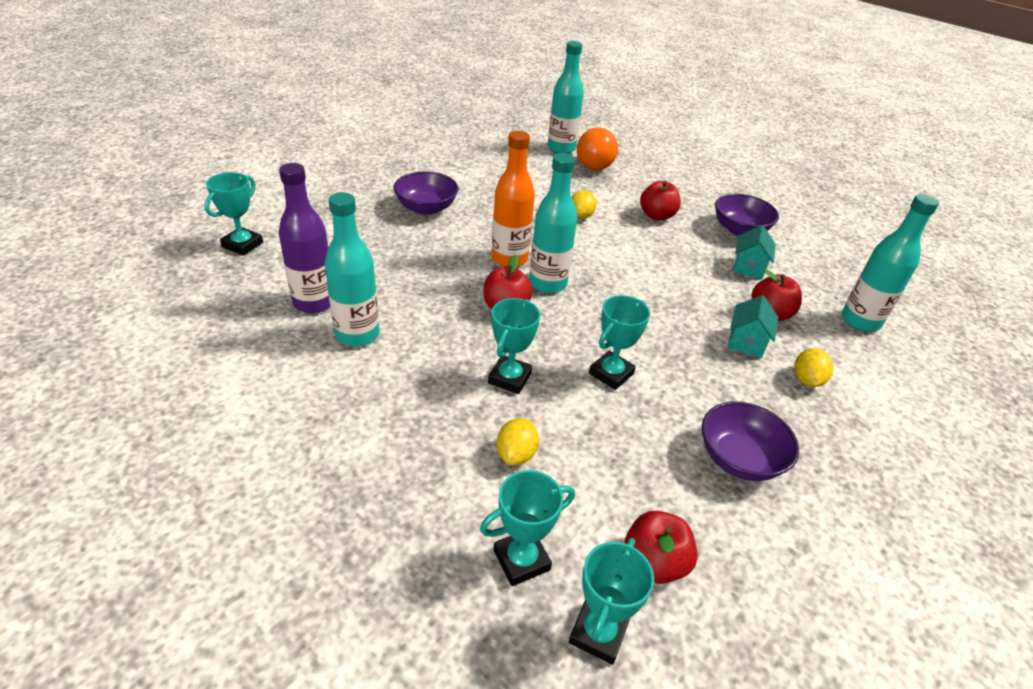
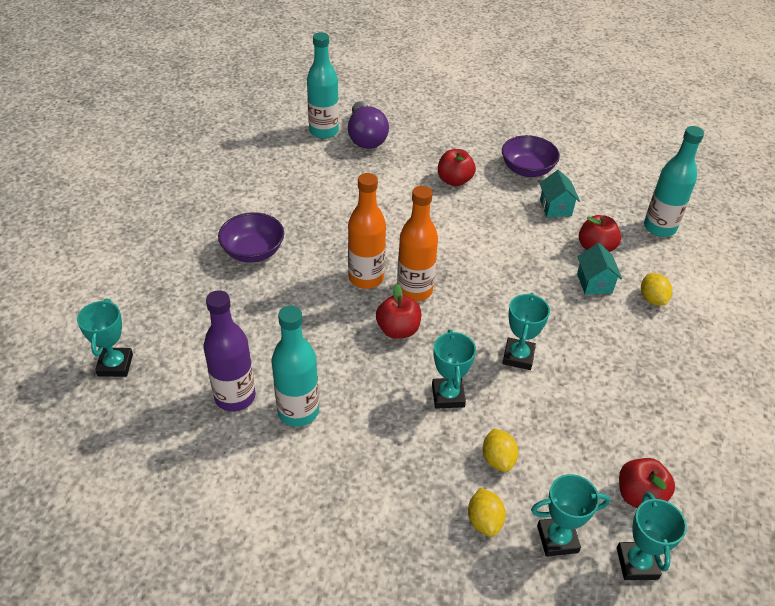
camera: 25 degrees left, 5 degrees up
turquoise trophy [480,470,575,586] -> turquoise trophy turned 45 degrees clockwise [531,474,610,557]
turquoise bottle [529,153,577,293] -> orange bottle [397,186,438,302]
yellow lemon [572,190,597,219] -> yellow lemon moved to [468,488,506,537]
orange light bulb [577,127,618,170] -> purple light bulb [348,101,389,149]
purple bowl [702,402,799,481] -> none

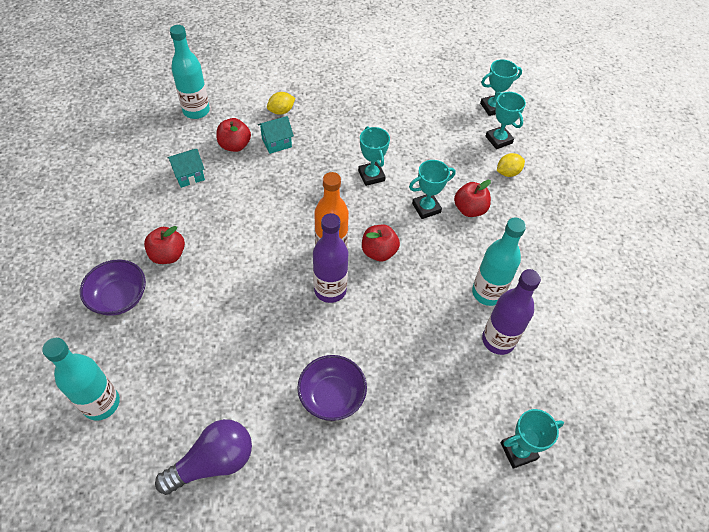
camera: 110 degrees left, 10 degrees up
purple light bulb [348,101,389,149] -> purple light bulb moved to [155,419,252,495]
orange bottle [348,173,386,289] -> purple bottle [313,213,348,303]
yellow lemon [483,428,518,472] -> none
purple bowl [502,135,560,177] -> purple bowl moved to [80,260,146,316]
turquoise trophy [502,293,550,370] -> turquoise trophy turned 75 degrees clockwise [358,126,390,186]
red apple [619,458,675,508] -> red apple moved to [454,180,491,217]

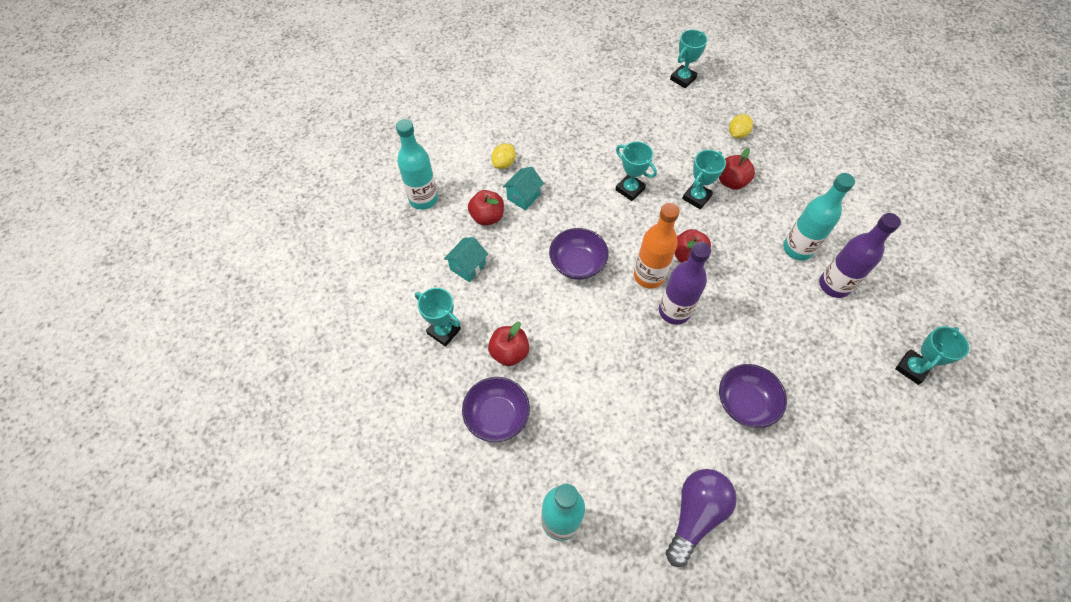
camera: 25 degrees left, 5 degrees up
turquoise trophy [485,92,526,149] -> turquoise trophy moved to [415,288,461,347]
none -> purple bowl [549,228,609,280]

